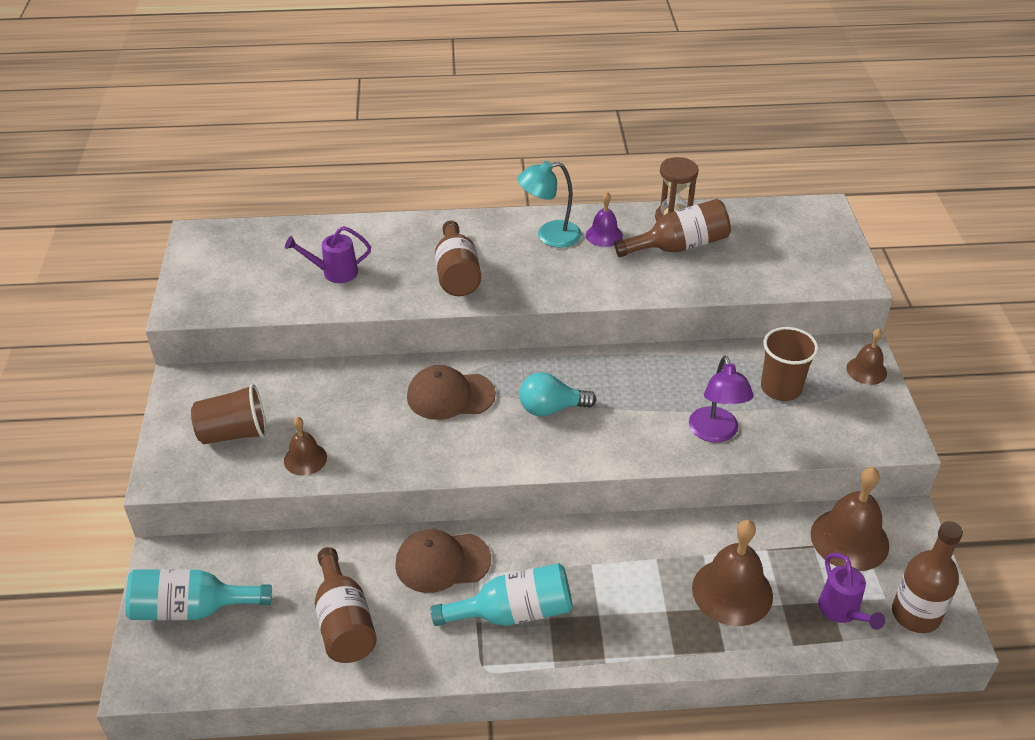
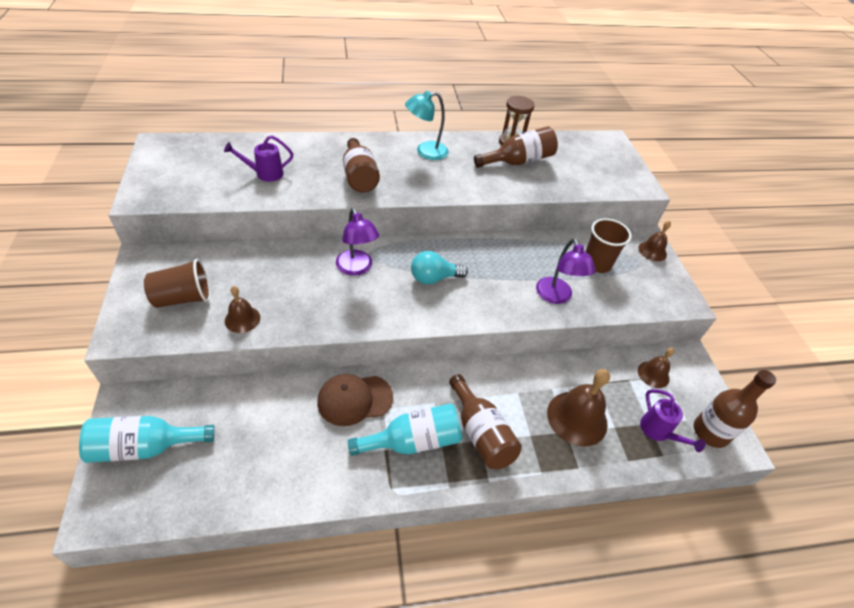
camera: 10 degrees left, 5 degrees up
brown bottle [315,547,377,663] -> brown bottle moved to [449,374,522,469]
brown cap [407,365,496,420] -> purple lamp [336,208,379,276]
purple bell [586,192,623,247] -> none
brown bell [811,467,889,571] -> brown bell [638,348,674,388], size x0.56

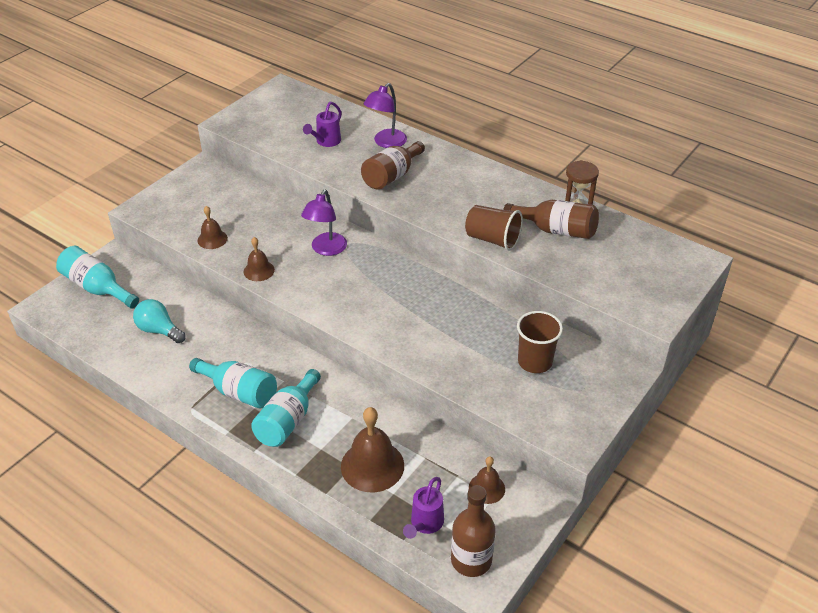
camera: 50 degrees right, 5 degrees down
brown cup [144,259,210,308] -> brown cup moved to [465,205,523,251]
purple watering can [224,135,293,182] -> purple watering can turned 90 degrees counterclockwise [303,102,342,147]
brown cap [317,374,393,426] -> none
turquoise lamp [405,91,449,160] -> none
turquoise light bulb [411,251,468,285] -> turquoise light bulb moved to [133,299,186,343]
brown bottle [449,374,522,469] -> turquoise bottle [251,369,321,447]
purple lamp [536,238,596,304] -> purple lamp moved to [364,83,407,148]
brown bell [638,221,671,261] -> brown bell moved to [244,237,275,281]

